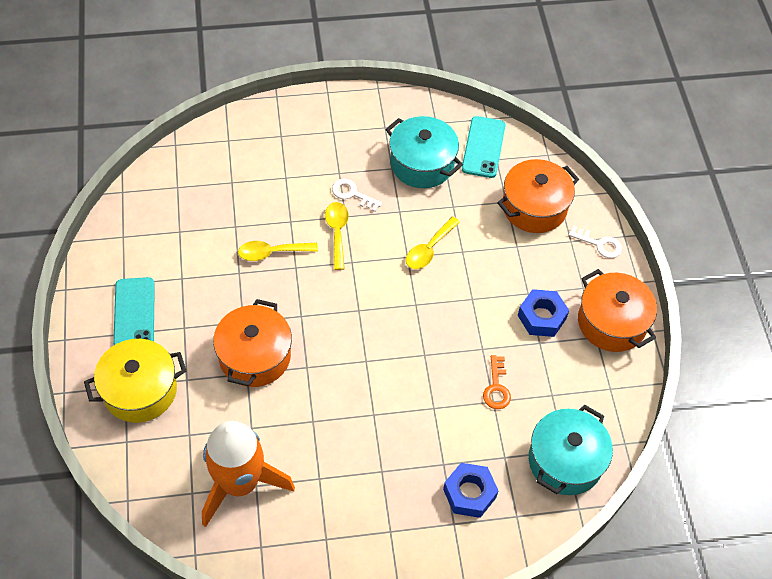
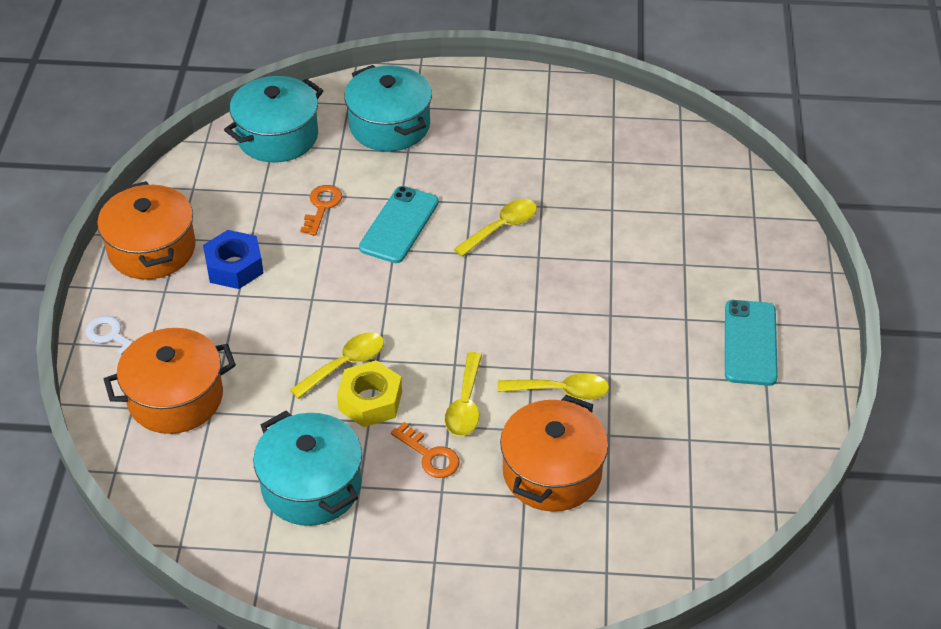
camera: 165 degrees left, 10 degrees down
yellow pot [84,339,186,423] -> none
orange rocket [202,421,295,527] -> none
orange pot [213,299,292,387] -> orange pot moved to [500,395,608,512]
white key [332,179,382,212] -> orange key [391,422,460,478]
blue nut [443,463,499,518] -> turquoise pot [344,65,432,151]
turquoise phone [462,116,506,178] -> turquoise phone moved to [359,186,439,263]
none -> yellow nut [337,360,402,427]
none -> yellow spoon [454,199,537,257]

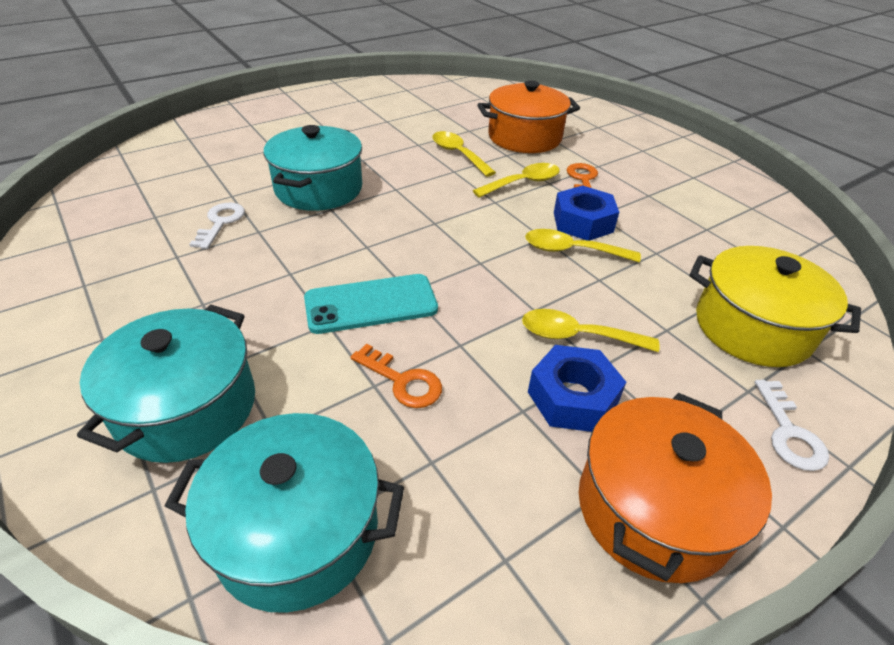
camera: 130 degrees left, 5 degrees down
orange pot [104,328,236,434] -> yellow pot [689,246,861,367]
turquoise pot [253,411,362,526] -> turquoise pot moved to [264,125,362,211]
orange key [300,185,342,236] -> orange key turned 120 degrees counterclockwise [351,344,442,408]
yellow nut [337,360,402,427] -> blue nut [554,185,619,241]
yellow spoon [454,199,537,257] -> yellow spoon moved to [522,309,660,352]
turquoise phone [725,300,778,386] -> none
none -> white key [189,203,245,249]

